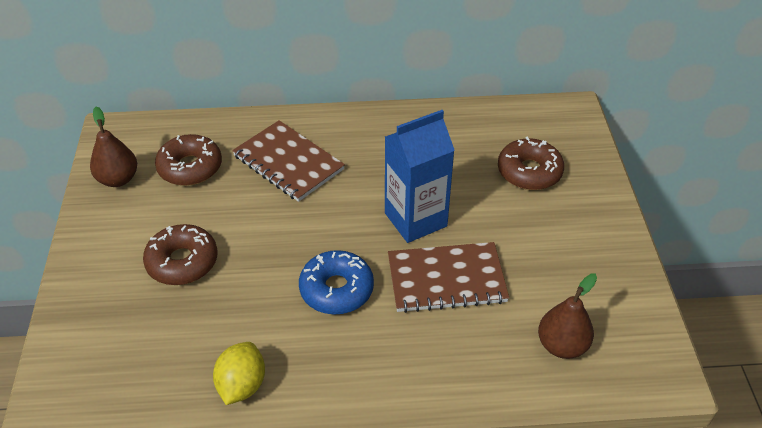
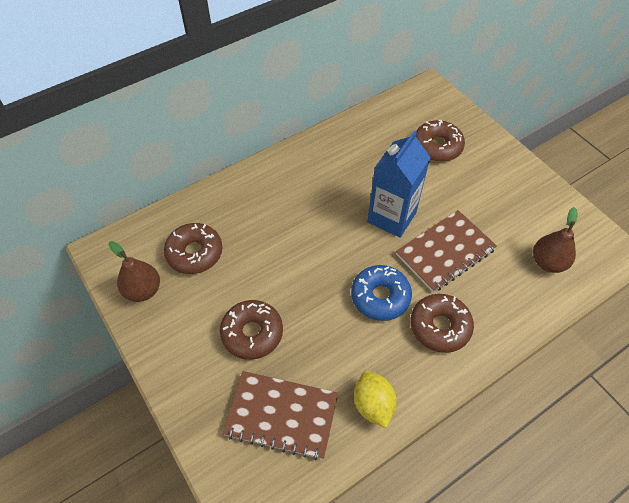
camera: 30 degrees left, 10 degrees up
brown notebook [232,120,345,202] -> brown notebook moved to [223,371,338,460]
none -> brown donut [410,294,474,353]

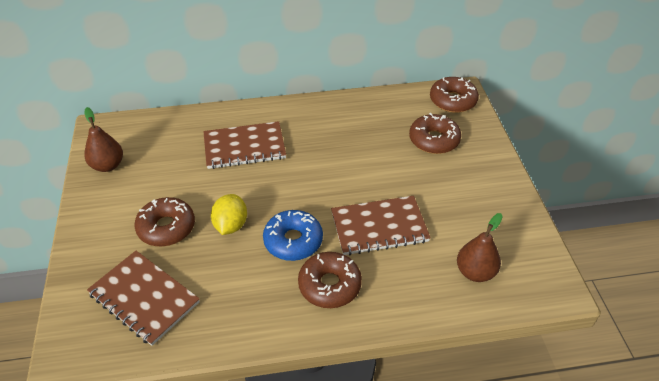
camera: 25 degrees right, 10 degrees down
brown donut [164,223,222,274] -> brown donut moved to [430,77,479,113]
yellow lemon [354,371,397,428] -> yellow lemon moved to [211,194,247,235]
blue carton [368,130,431,238] -> none
none -> brown notebook [203,121,286,169]

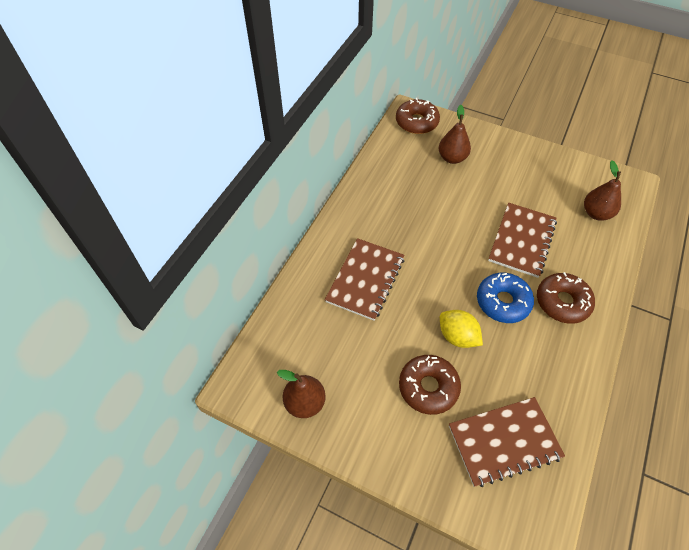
camera: 55 degrees left, 10 degrees up
brown donut [409,113,461,154] -> brown pear [439,105,471,164]

